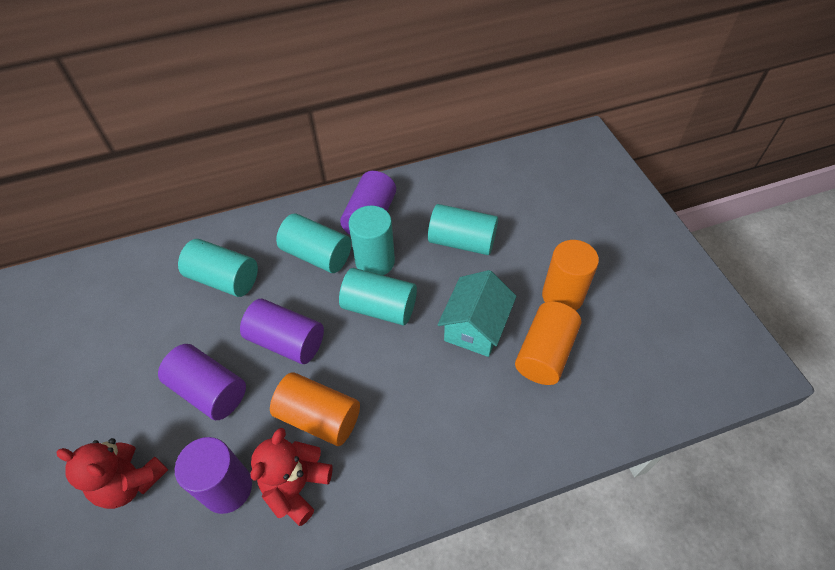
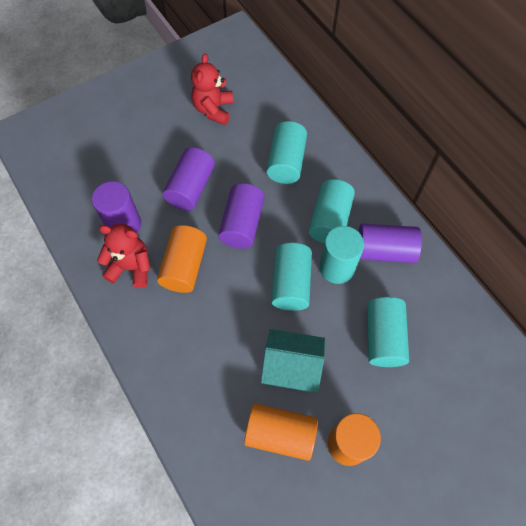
camera: 75 degrees right, 10 degrees up
red teddy bear [56,438,168,509] -> red teddy bear moved to [191,53,233,125]

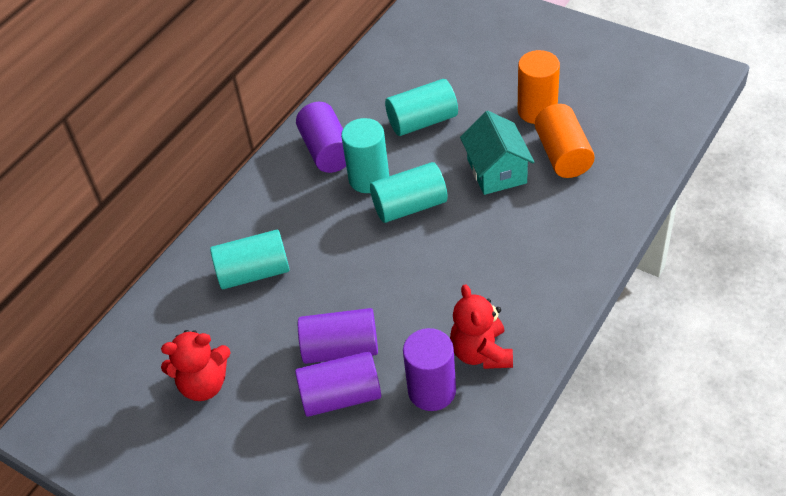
camera: 110 degrees left, 15 degrees down
orange cylinder [157,225,207,293] -> none
purple cylinder [218,183,264,249] -> purple cylinder moved to [295,351,381,417]
turquoise cylinder [308,179,355,243] -> none

